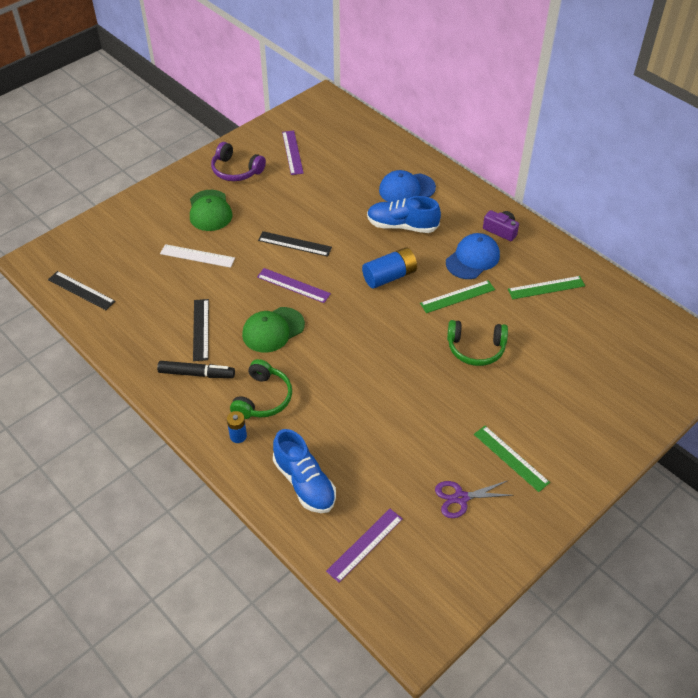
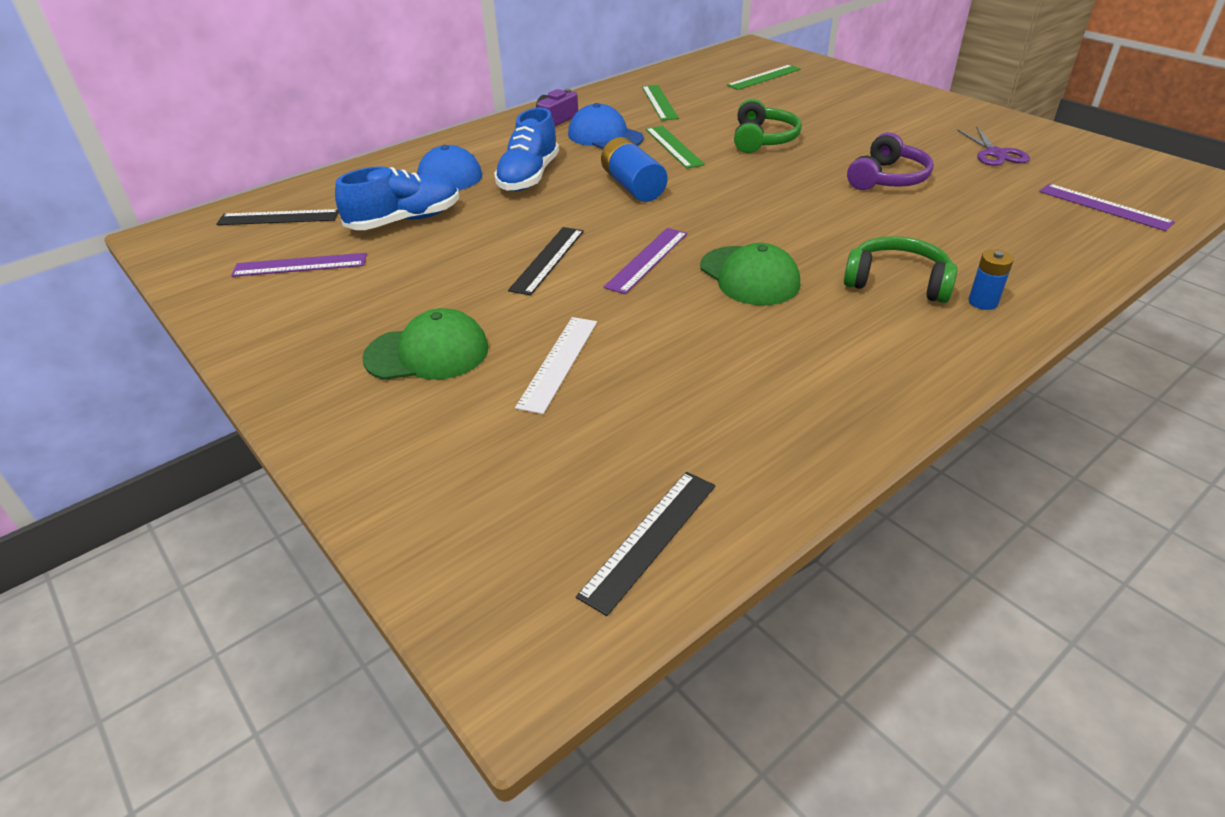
camera: 85 degrees left, 10 degrees down
black marker [157,361,235,378] -> none
black ruler [193,299,209,361] -> black ruler moved to [216,209,339,225]
purple headphones [211,142,266,181] -> purple headphones moved to [847,132,934,190]
blue shoe [273,429,336,513] -> blue shoe moved to [335,167,459,230]
green ruler [474,426,550,492] -> green ruler moved to [727,65,801,90]

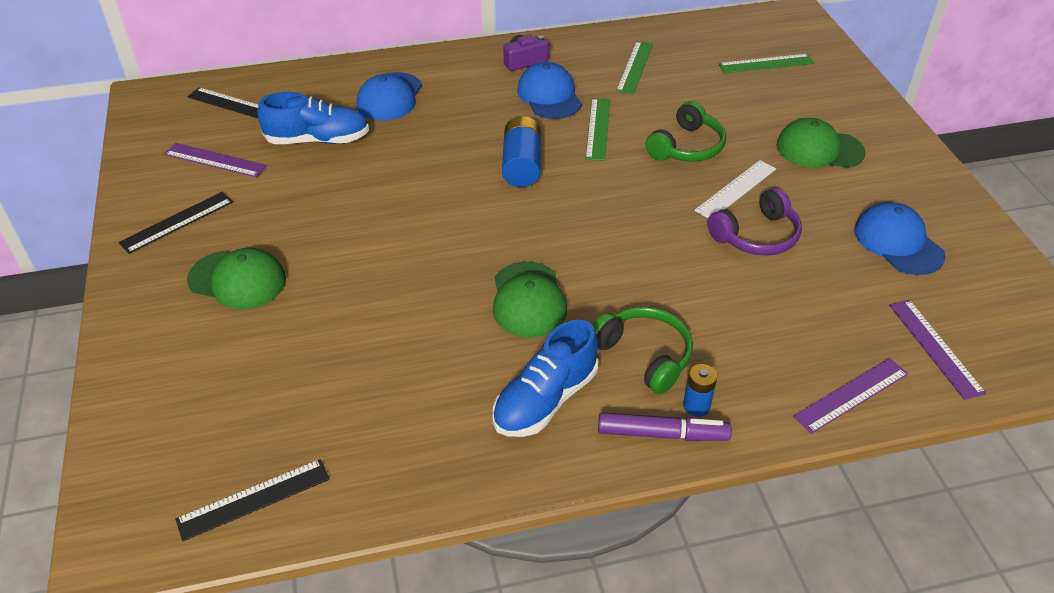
camera: 25 degrees right, 5 degrees up
blue shoe [494,108,559,191] -> blue shoe moved to [493,320,599,437]
black ruler [508,227,584,296] -> black ruler moved to [119,192,233,254]
white ruler [515,317,597,414] -> white ruler moved to [695,160,776,218]
purple ruler [604,228,687,294] -> purple ruler moved to [793,358,908,434]
purple scissors [957,126,1030,166] -> blue cap [854,202,946,275]
none -> purple marker [598,412,732,441]
none -> green cap [777,118,866,168]

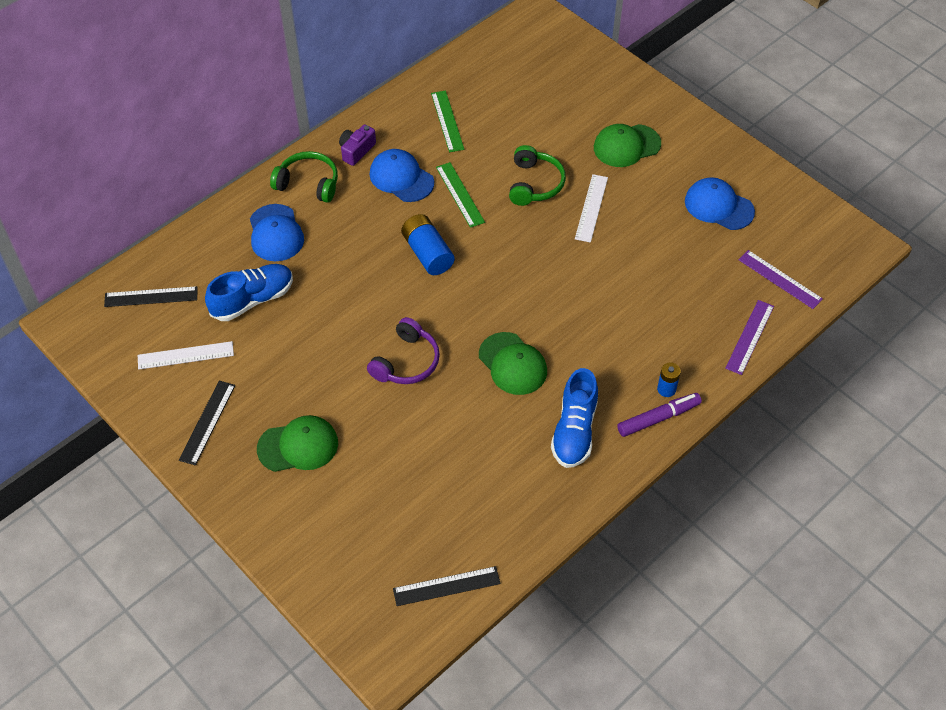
camera: 30 degrees left, 10 degrees up
purple ruler [164,143,267,177] -> white ruler [138,341,234,370]
black ruler [175,459,330,541] -> black ruler turned 45 degrees clockwise [393,566,501,606]
green headphones [593,307,693,394] -> green headphones moved to [270,151,338,203]
purple headphones [707,188,802,256] -> purple headphones moved to [367,317,440,384]
green ruler [719,54,814,73] -> none

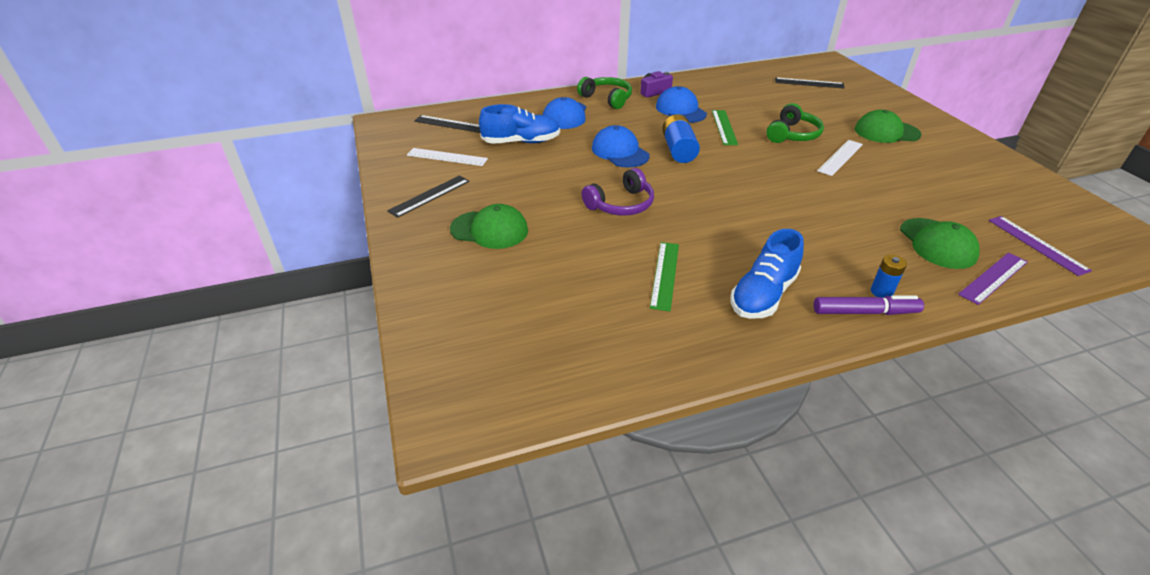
camera: 25 degrees right, 15 degrees down
black ruler [393,566,501,606] -> black ruler moved to [775,78,845,89]
green ruler [431,91,464,152] -> green ruler moved to [650,242,679,311]
green cap [479,332,547,395] -> green cap moved to [900,218,980,269]
blue cap [685,177,755,230] -> blue cap moved to [592,125,650,168]

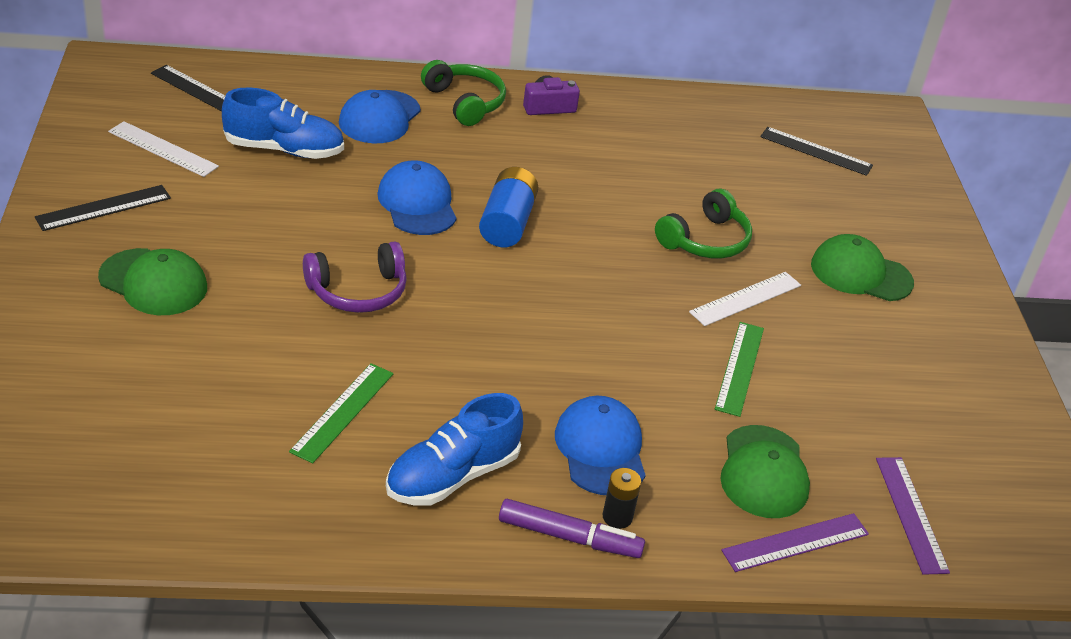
camera: 10 degrees right, 0 degrees up
blue cap [656,86,707,123] -> blue cap moved to [555,396,646,495]
green ruler [712,110,738,145] -> green ruler moved to [715,322,764,417]
blue battery [871,255,907,298] -> black battery [603,468,641,529]

